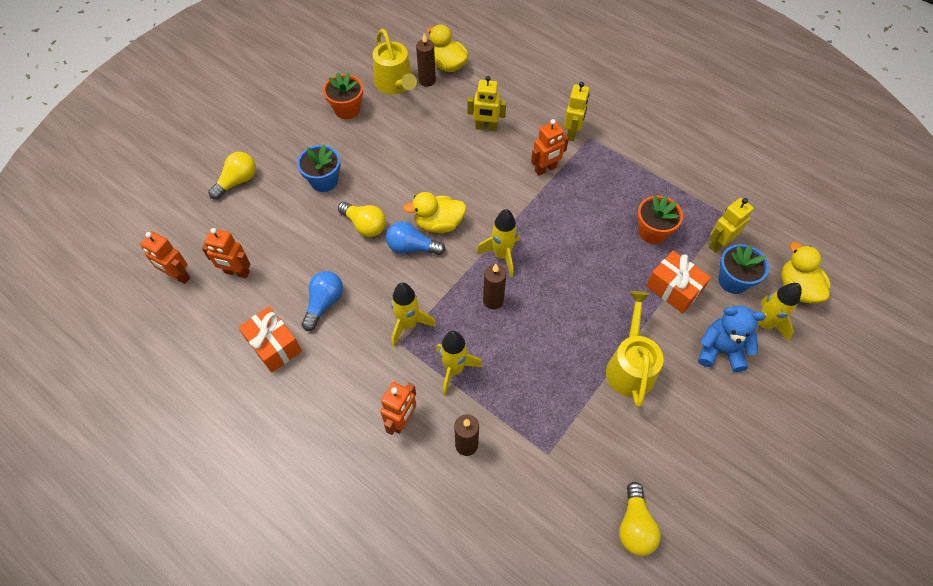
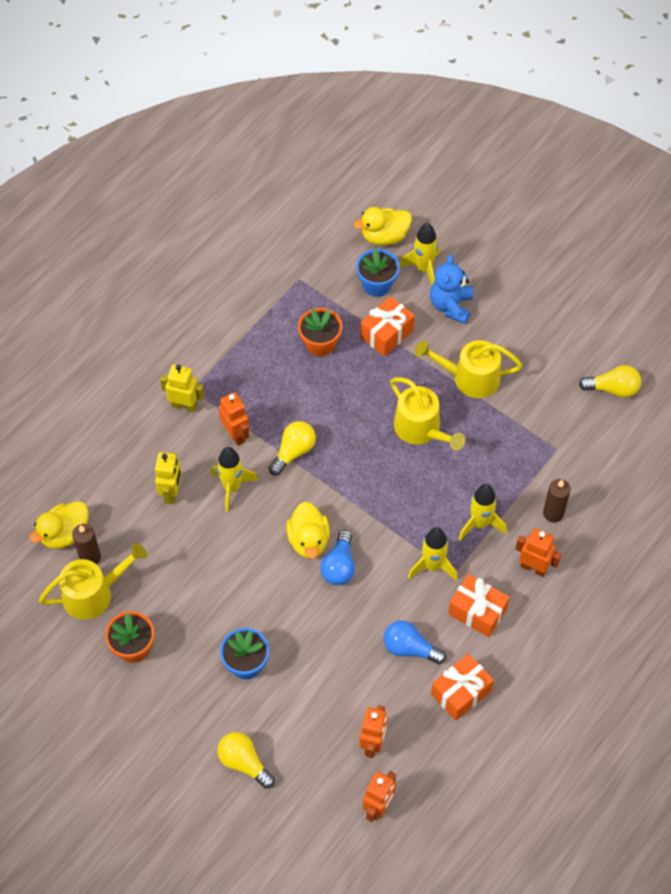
camera: 90 degrees left, 0 degrees up
yellow light bulb [338,202,386,237] -> yellow light bulb moved to [269,421,316,476]
yellow rocket [477,209,519,277] -> yellow rocket moved to [211,447,258,512]
brown candle [483,264,506,310] -> none
yellow robot [709,198,754,253] -> none
none -> yellow watering can [390,377,465,450]
none -> orange gift [448,574,510,637]

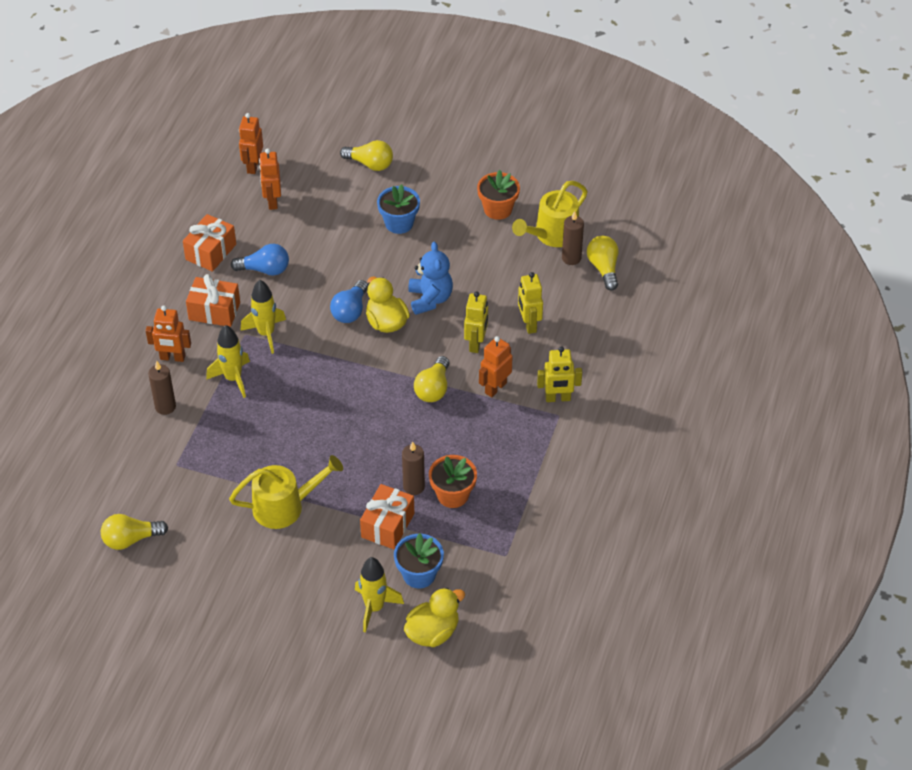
camera: 160 degrees right, 10 degrees down
yellow duck [30,501,89,549] -> yellow light bulb [587,236,618,291]
yellow rocket [211,447,258,512] -> yellow robot [464,292,488,353]
orange robot [219,392,249,446] -> orange robot turned 90 degrees clockwise [479,336,513,397]
blue light bulb [320,530,355,585] -> blue light bulb turned 150 degrees counterclockwise [330,280,368,323]
yellow watering can [390,377,465,450] -> none
blue teddy bear [430,255,473,324] -> blue teddy bear moved to [408,242,453,315]
none -> brown candle [402,441,425,495]

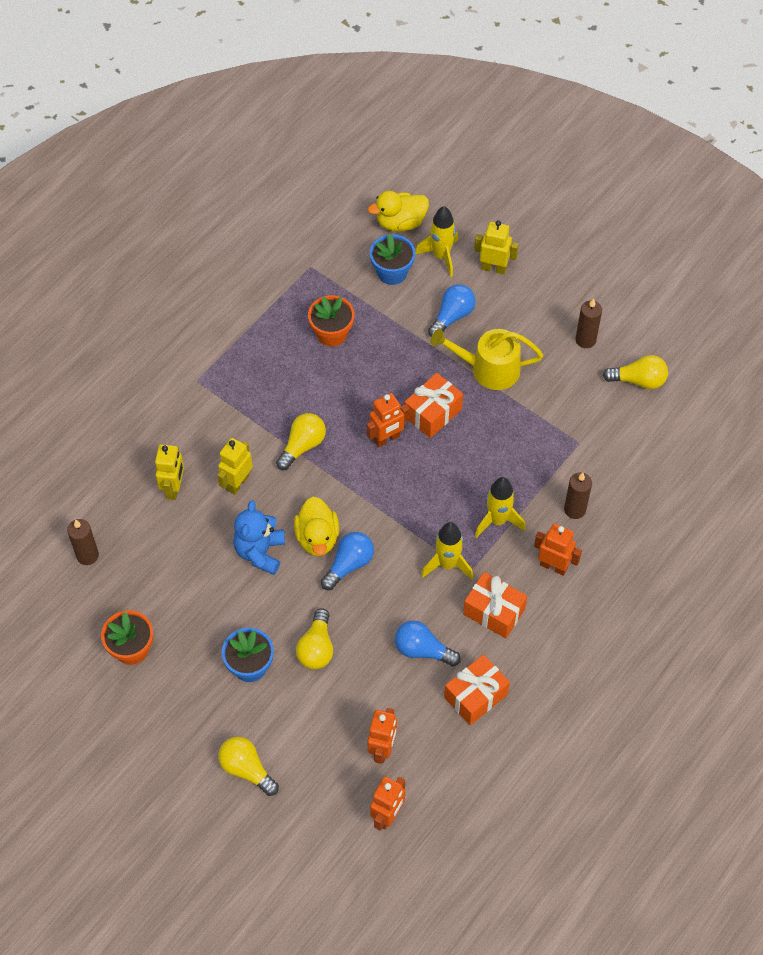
camera: 160 degrees left, 10 degrees up
orange gift [360,484,414,549] -> orange gift moved to [405,373,463,438]
brown candle [402,441,425,495] -> brown candle moved to [575,298,602,348]
orange robot [479,336,513,397] -> orange robot moved to [367,393,409,447]
yellow watering can [512,181,587,247] -> none
yellow robot [537,346,582,402] -> yellow robot moved to [474,220,519,275]
yellow light bulb [587,236,618,291] -> yellow light bulb moved to [296,608,333,669]
none -> blue light bulb [428,284,476,337]

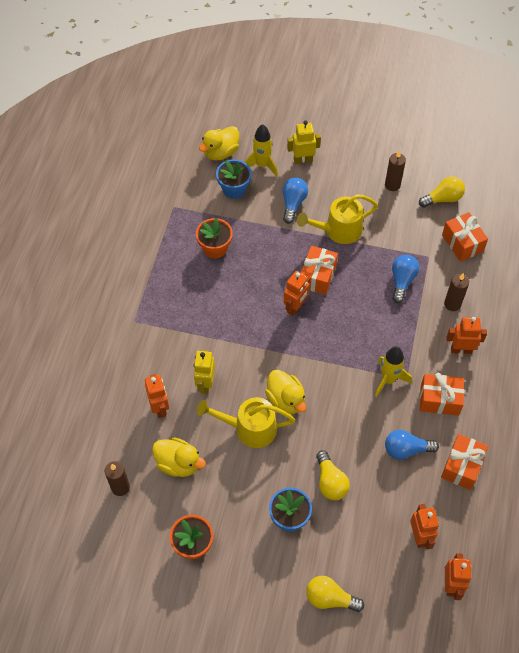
camera: 25 degrees left, 0 degrees up
yellow robot [155,444,184,500] -> orange robot [145,374,169,418]
blue teddy bear [233,500,285,575] -> yellow watering can [197,397,295,448]
yellow light bulb [276,413,326,470] -> none
blue light bulb [321,532,374,590] -> blue light bulb moved to [392,255,419,303]
yellow rocket [475,477,526,538] -> none
none -> yellow duck [152,437,206,477]
none -> orange gift [442,212,488,262]

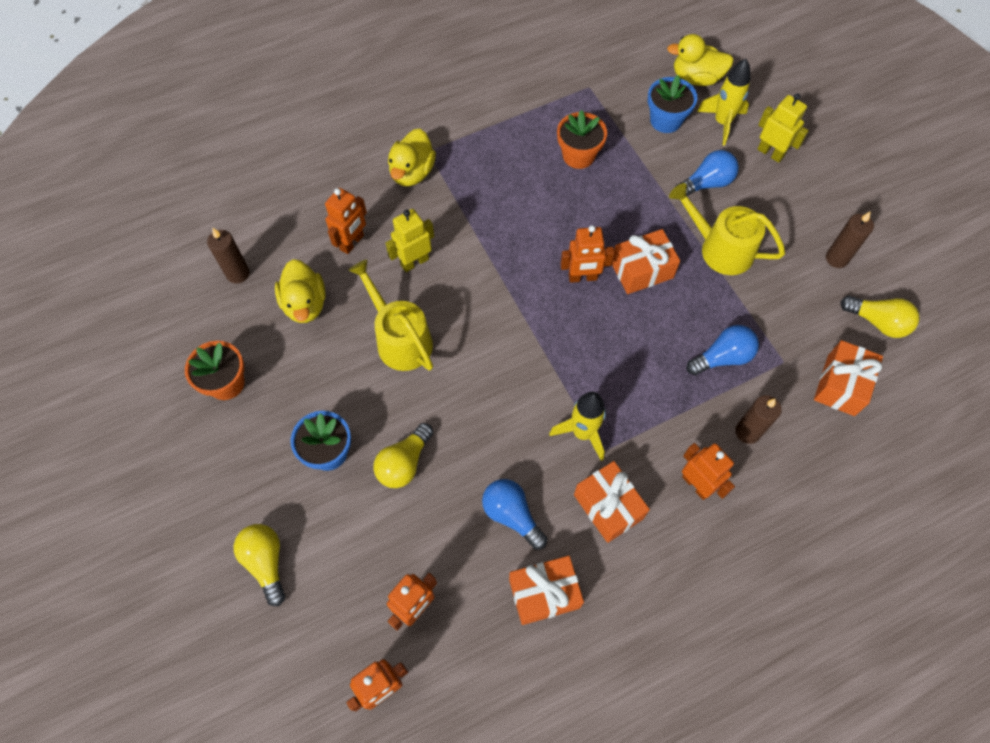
camera: 50 degrees right, 5 degrees up
yellow duck [265,370,306,414] -> yellow duck moved to [388,129,436,186]

